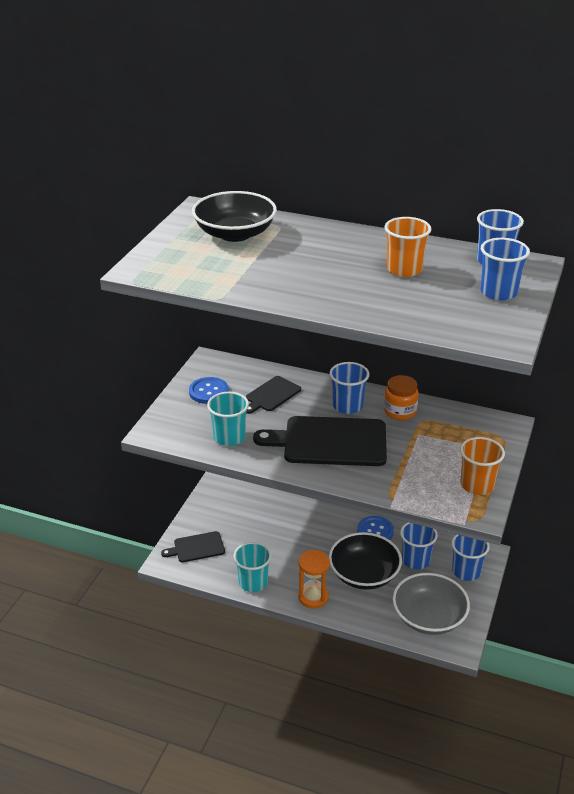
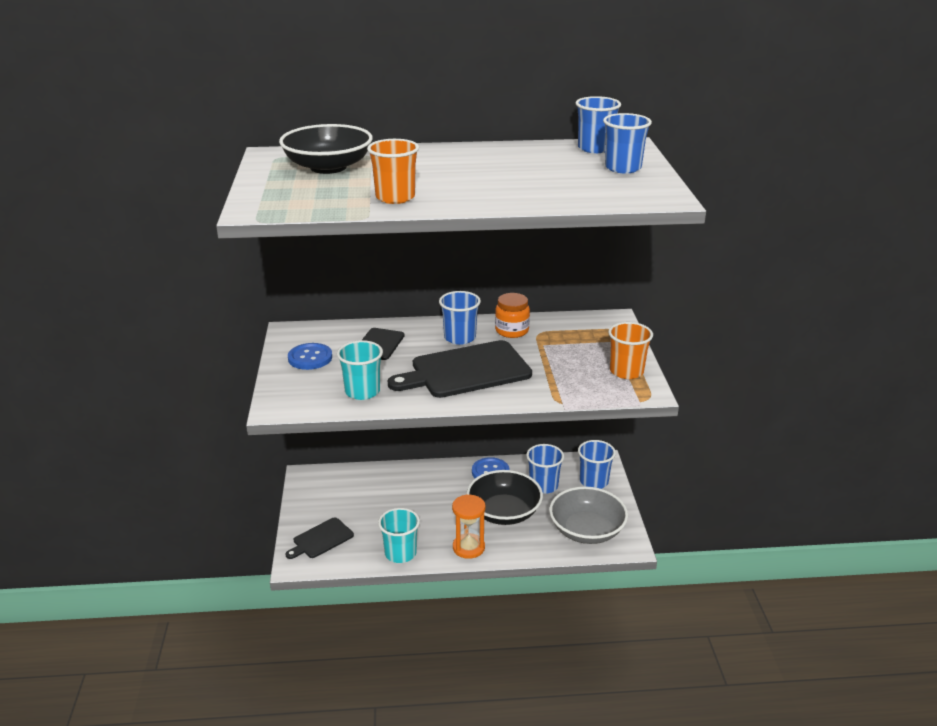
camera: 25 degrees left, 5 degrees down
orange cup [384,217,431,277] -> orange cup moved to [367,139,419,204]

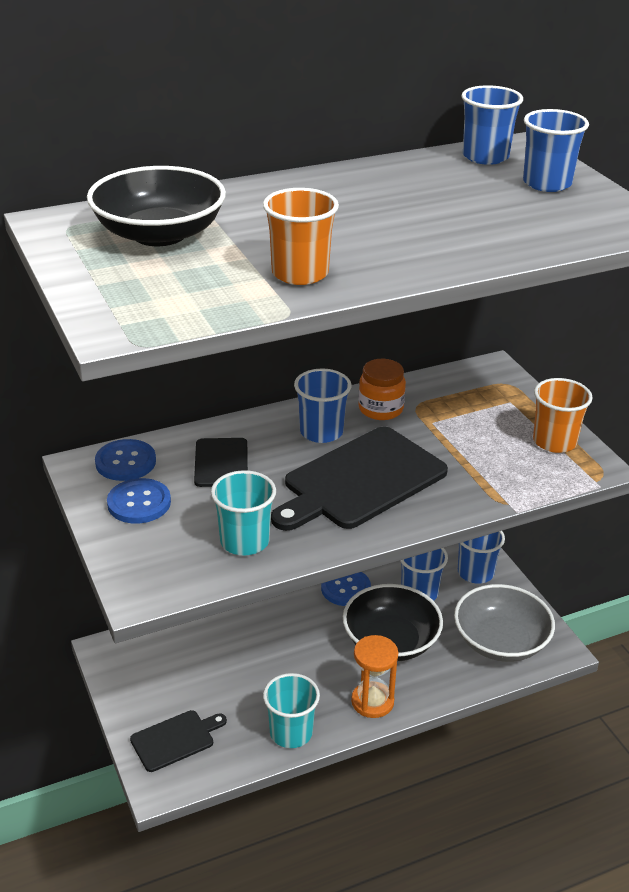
camera: 20 degrees left, 5 degrees up
black cutting board [286,517,354,559] -> black cutting board turned 150 degrees counterclockwise [130,710,227,772]
none -> blue button [95,439,156,481]

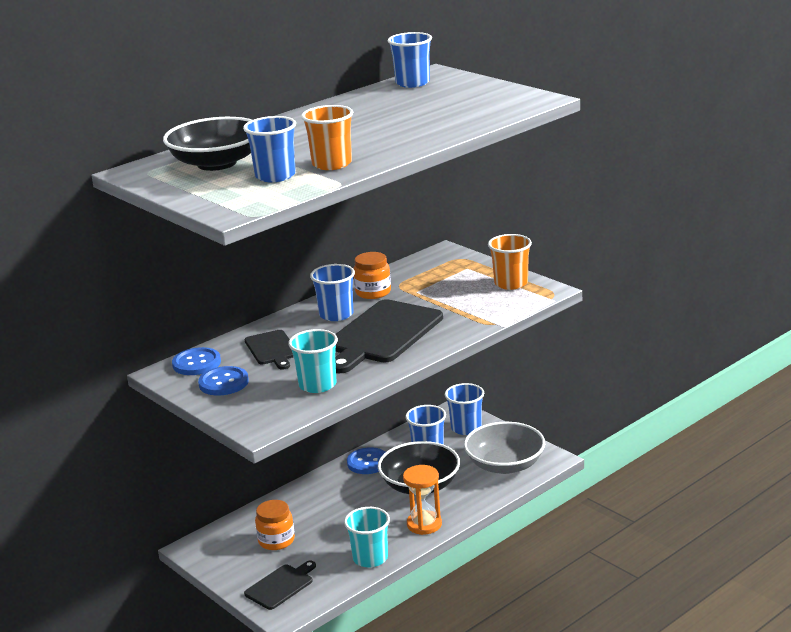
camera: 15 degrees left, 10 degrees down
blue cup [523,109,589,192] -> blue cup moved to [243,116,296,182]
none -> orange jar [255,500,295,550]

